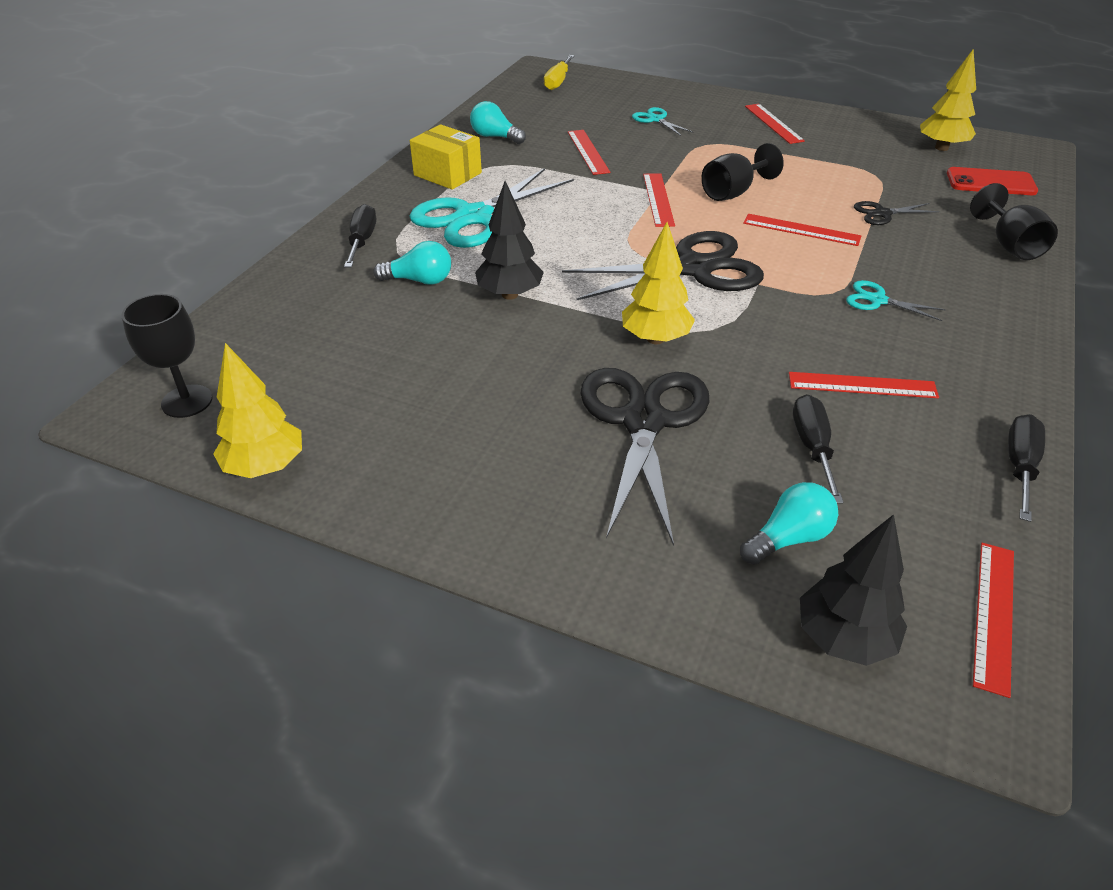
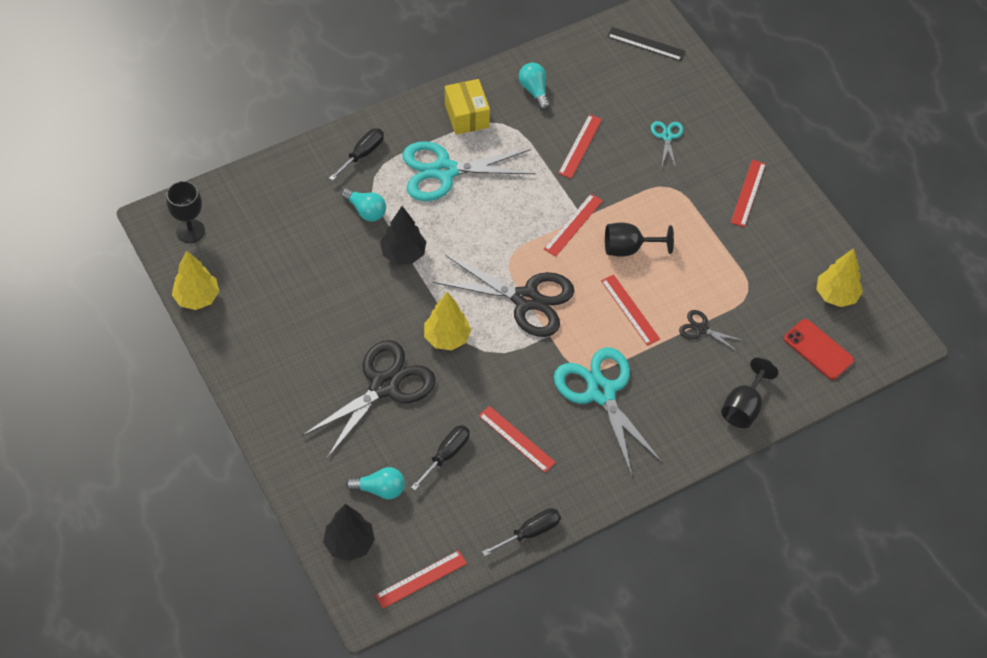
camera: 35 degrees right, 15 degrees up
yellow screwdriver [544,55,574,90] -> black ruler [607,27,686,61]
turquoise scissors [846,280,946,321] -> turquoise scissors [554,347,663,476], size x2.18

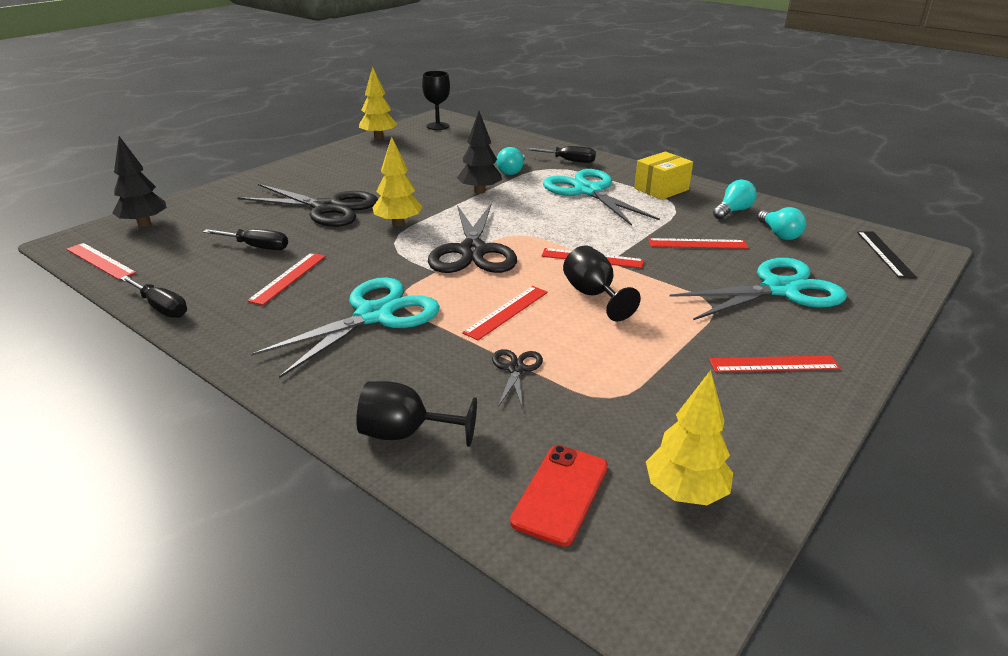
camera: 70 degrees right, 25 degrees down
turquoise light bulb [346,467,405,500] -> turquoise light bulb moved to [757,207,806,240]
turquoise scissors [651,121,683,168] -> turquoise scissors [669,258,847,320], size x2.18

